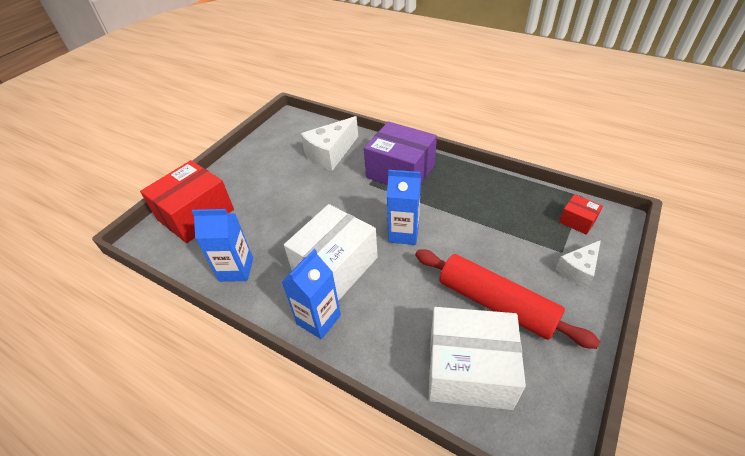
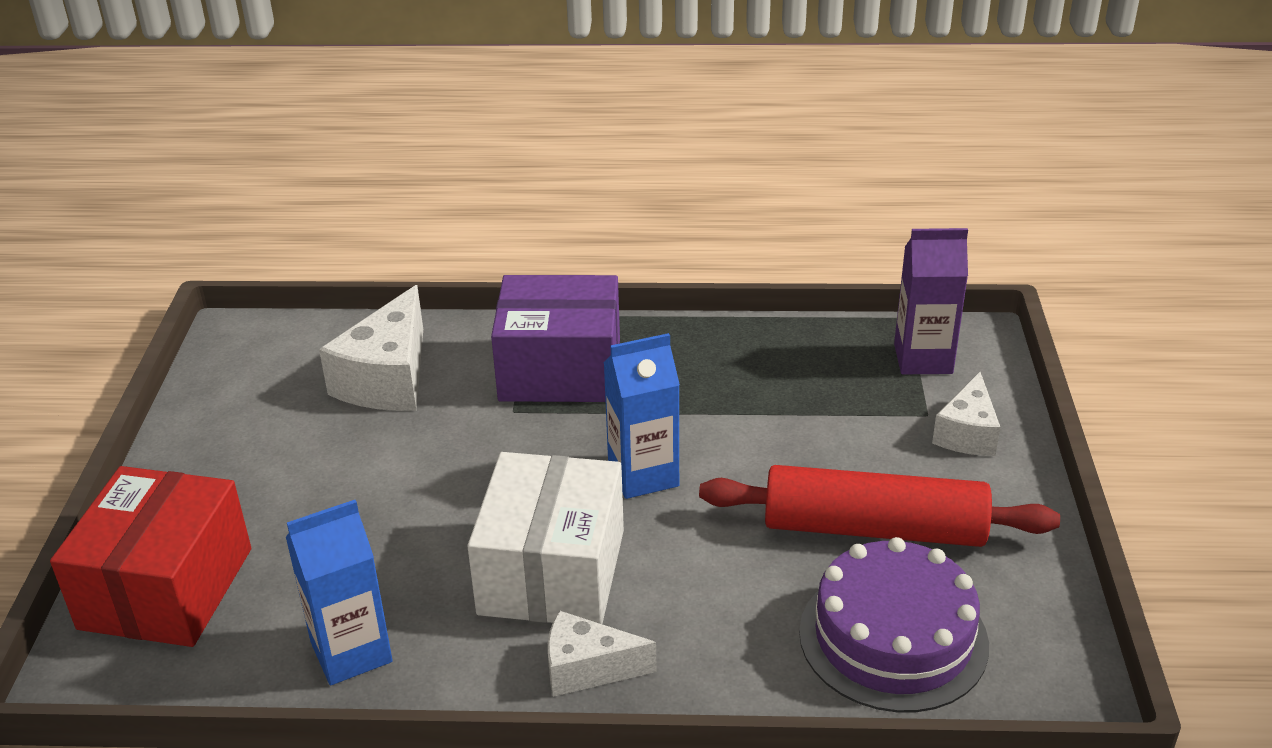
camera: 30 degrees left, 10 degrees down
blue carton [282,249,341,339] -> white cheese [548,610,657,697]
white box [429,307,526,410] -> purple cake [799,537,989,712]
red box [559,194,603,235] -> purple carton [894,228,968,374]

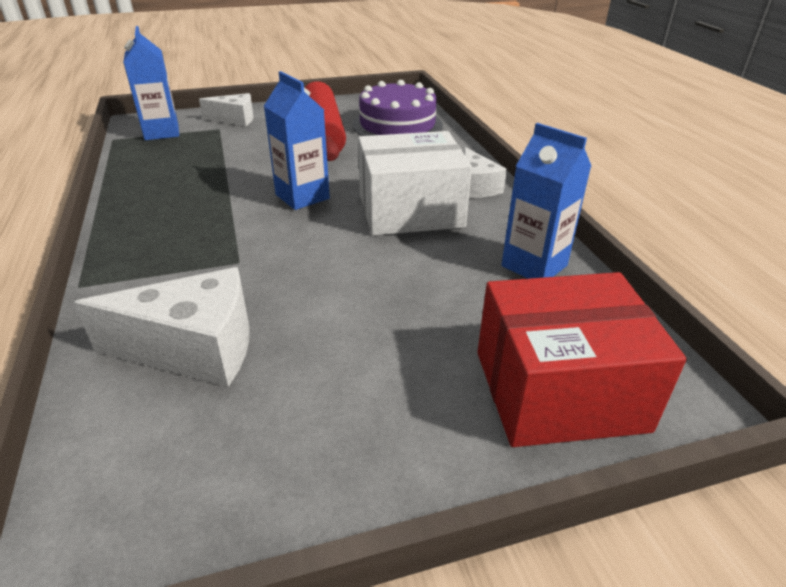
camera: 110 degrees left, 0 degrees up
purple box [491,275,620,402] -> none
purple carton [894,228,968,374] -> blue carton [123,26,179,140]

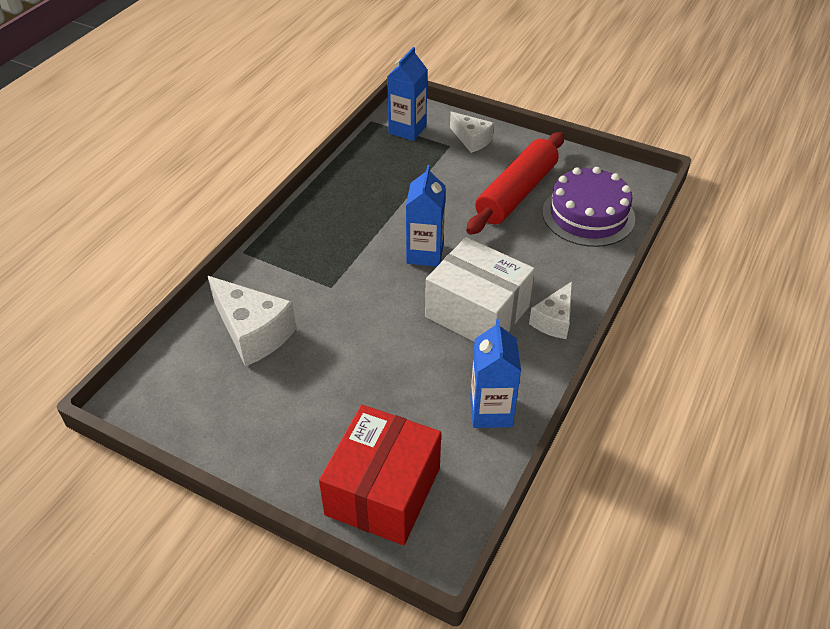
camera: 45 degrees right, 10 degrees up
red box [477,272,687,447] -> red box turned 75 degrees clockwise [319,405,441,545]

